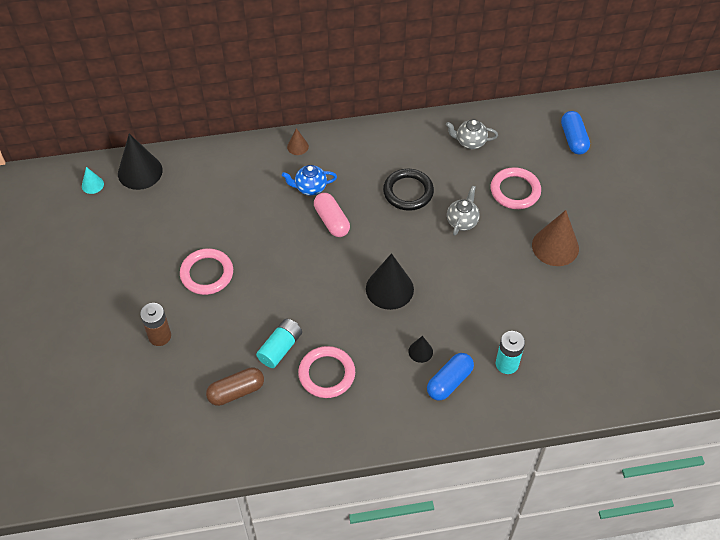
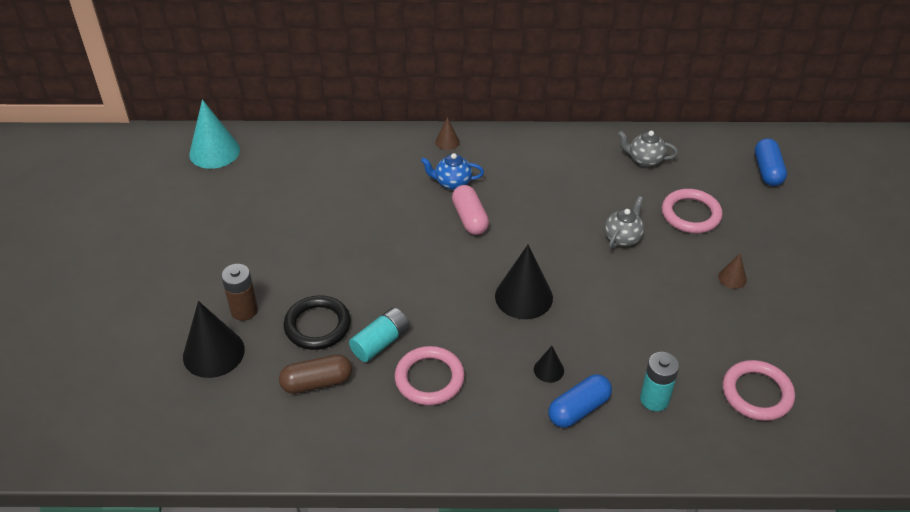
camera: 10 degrees right, 10 degrees down
turquoise cone [82,167,104,194] -> turquoise cone [189,99,240,169], size x2.03
black cone [118,134,163,190] -> black cone moved to [183,301,245,378]
pink ring [180,248,233,295] -> pink ring moved to [722,360,795,421]
black ring [383,169,434,211] -> black ring moved to [284,295,351,350]
brown cone [532,210,579,266] -> brown cone [718,253,747,289], size x0.49

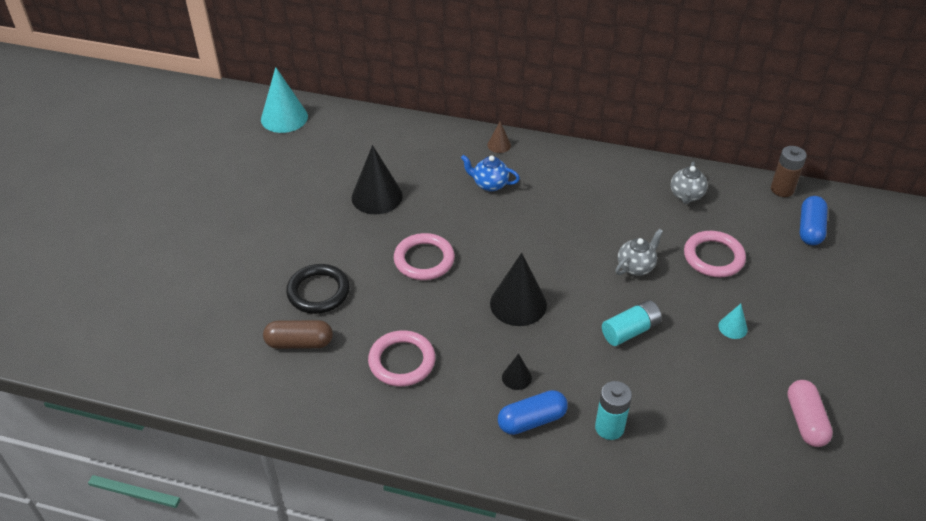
camera: 15 degrees right, 0 degrees up
black cone [183,301,245,378] -> black cone moved to [352,145,403,215]
brown battery [221,264,258,321] -> brown battery moved to [771,146,807,197]
turquoise battery [349,307,409,362] -> turquoise battery moved to [602,300,662,346]
pink capsule [452,185,489,235] -> pink capsule moved to [788,380,833,447]
grey teapot [618,131,678,167] -> grey teapot turned 105 degrees counterclockwise [671,161,708,204]
brown cone [718,253,747,289] -> turquoise cone [718,304,748,339]
pink ring [722,360,795,421] -> pink ring moved to [394,233,455,280]

